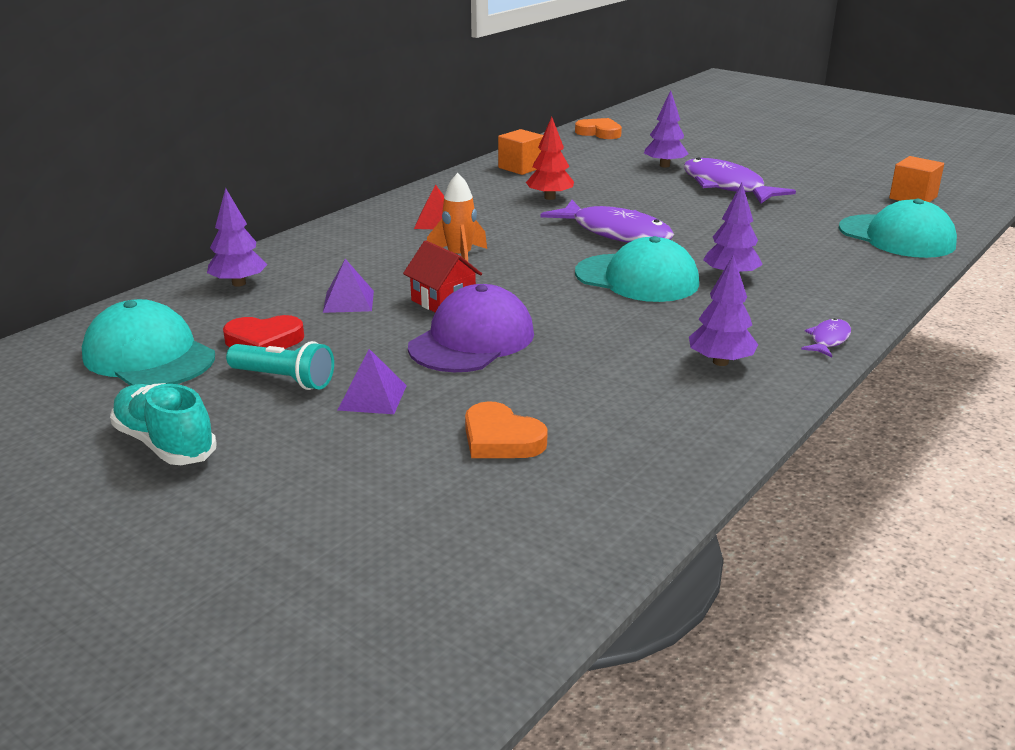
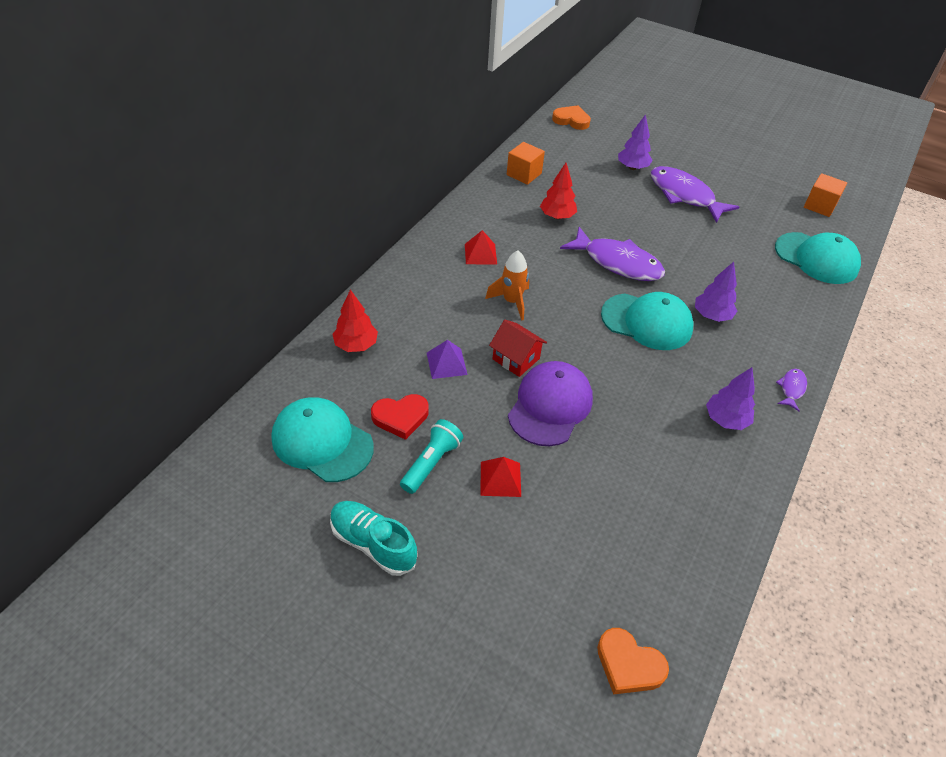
camera: 10 degrees left, 20 degrees up
purple tree [207,188,267,287] -> red tree [332,289,378,352]
turquoise flashlight [226,341,334,390] -> turquoise flashlight turned 75 degrees counterclockwise [400,419,463,494]
purple pyramid [338,349,407,414] -> red pyramid [481,457,521,497]
orange heart [465,401,548,458] -> orange heart moved to [597,628,669,694]

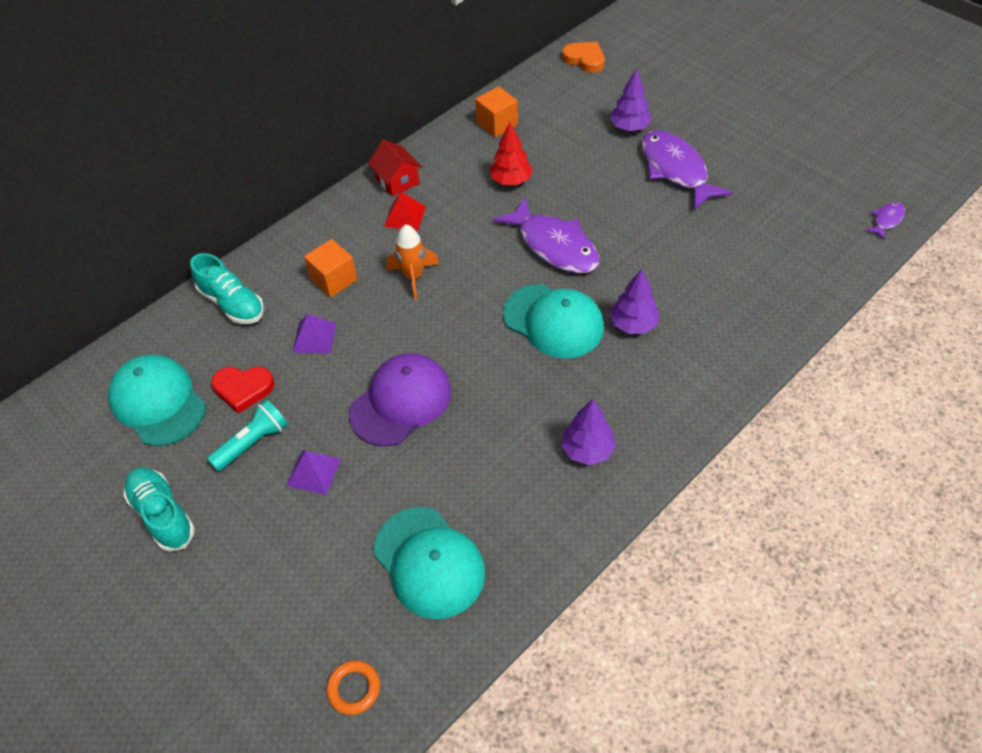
camera: 20 degrees right, 5 degrees up
red tree [332,289,378,352] -> turquoise shoe [190,253,264,324]
red pyramid [481,457,521,497] -> purple pyramid [286,450,341,495]
red house [489,320,547,377] -> red house moved to [368,140,422,197]
orange heart [597,628,669,694] -> orange ring [326,660,380,715]
turquoise cap [775,232,861,284] -> turquoise cap moved to [374,507,485,619]
purple fish [776,369,807,411] -> purple fish moved to [865,202,905,240]
orange cube [804,173,847,217] -> orange cube moved to [304,239,358,298]

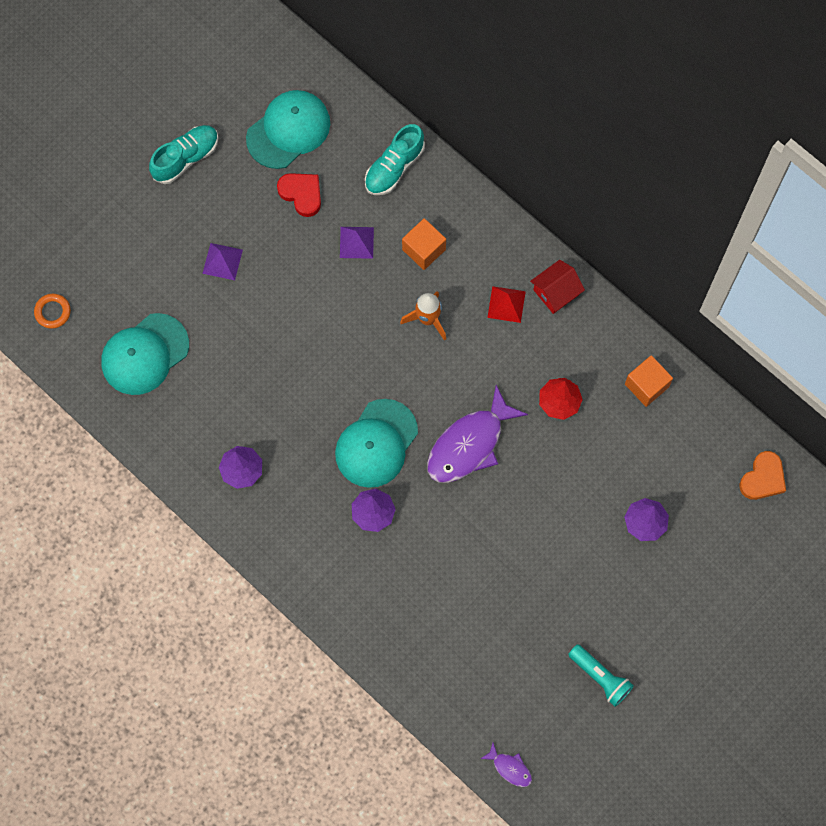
camera: 85 degrees right, 20 degrees up
turquoise flashlight [207,399,288,471] -> turquoise flashlight moved to [568,644,634,707]
red heart [211,366,274,414] -> red heart turned 135 degrees clockwise [277,173,321,217]
purple cap [348,353,451,446] -> none
purple fish [642,130,733,210] -> none

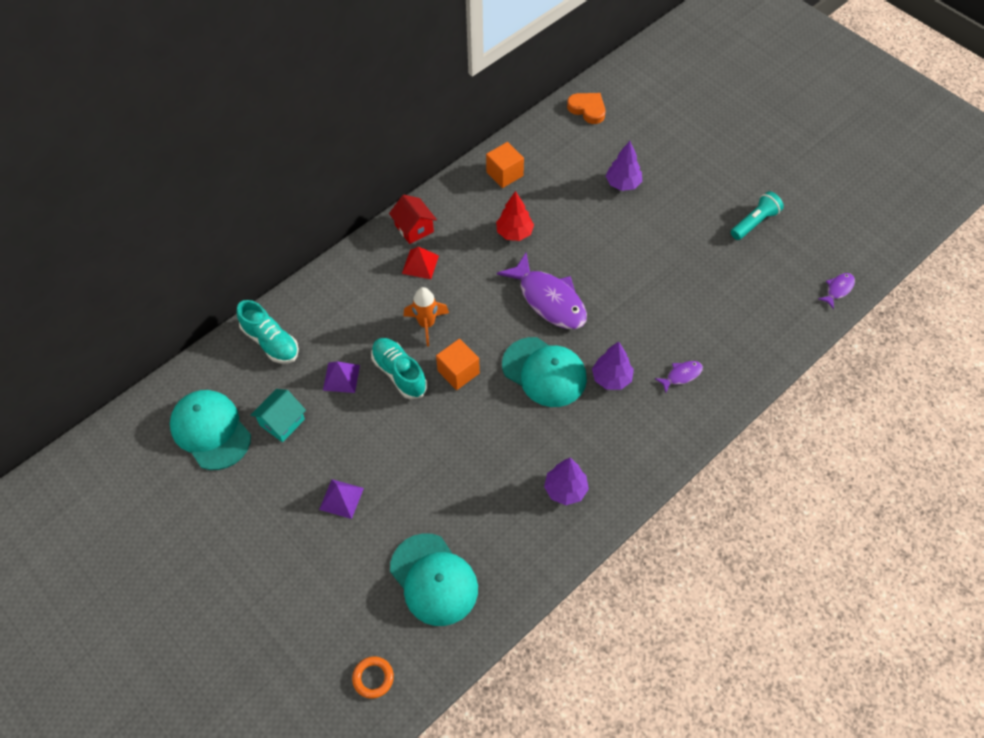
camera: 85 degrees left, 15 degrees down
turquoise shoe [149,125,219,184] -> turquoise shoe moved to [371,338,427,400]
red heart [277,173,321,217] -> turquoise house [251,389,306,442]
orange cube [402,218,446,270] -> orange cube moved to [436,339,480,390]
none -> purple fish [655,361,703,393]

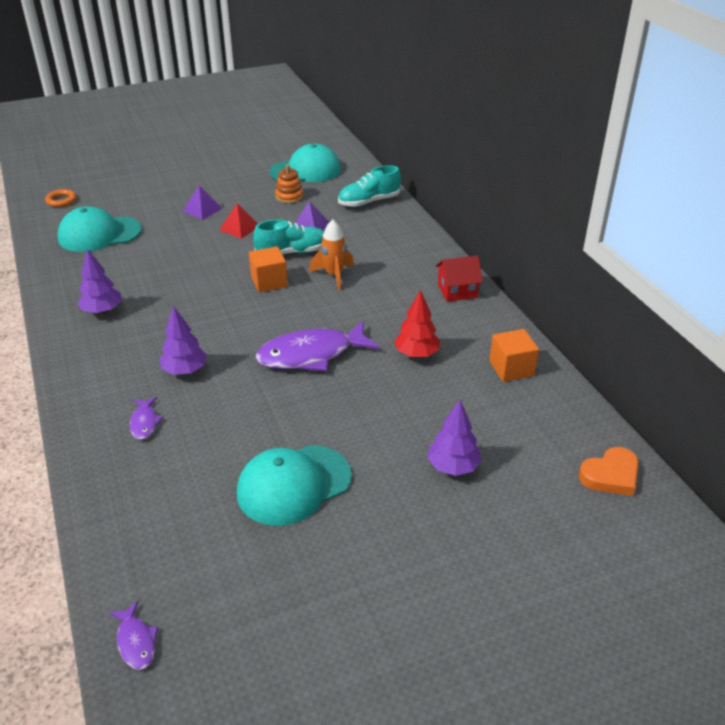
camera: 110 degrees right, 20 degrees down
turquoise house [251,389,306,442] -> orange stacking toy [275,165,304,203]
red pyramid [402,247,439,279] -> red pyramid moved to [220,203,258,239]
turquoise cap [502,337,587,407] -> turquoise cap moved to [237,445,352,526]
turquoise flashlight [731,191,784,240] -> none

